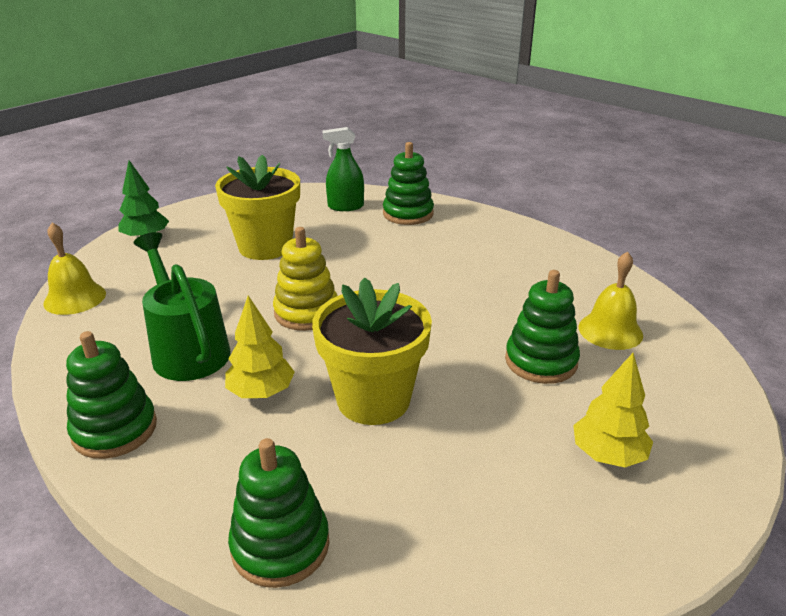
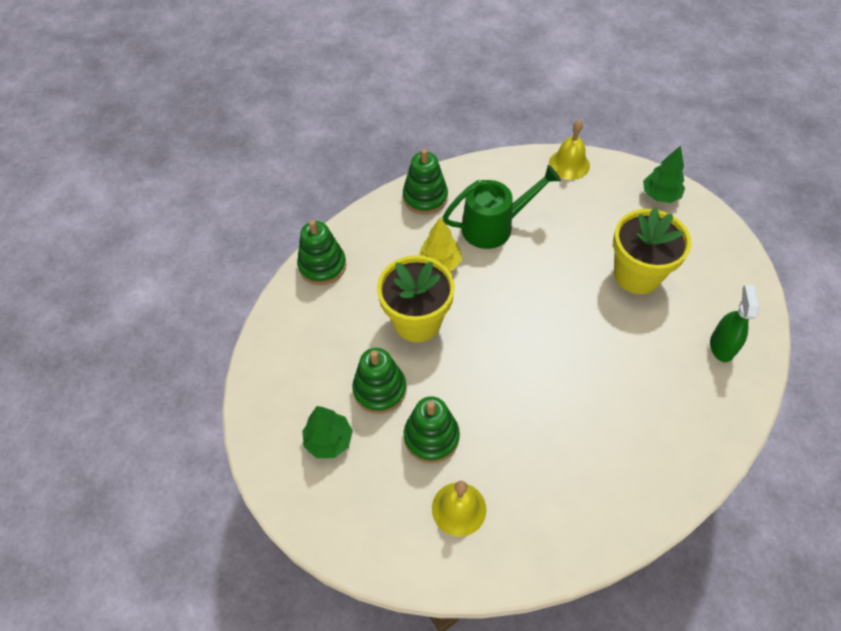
camera: 105 degrees right, 25 degrees up
yellow stacking toy [273,227,338,331] -> none
green stacking toy [383,142,434,225] -> green stacking toy moved to [352,348,406,414]
yellow tree [573,353,653,467] -> green tree [302,406,353,458]

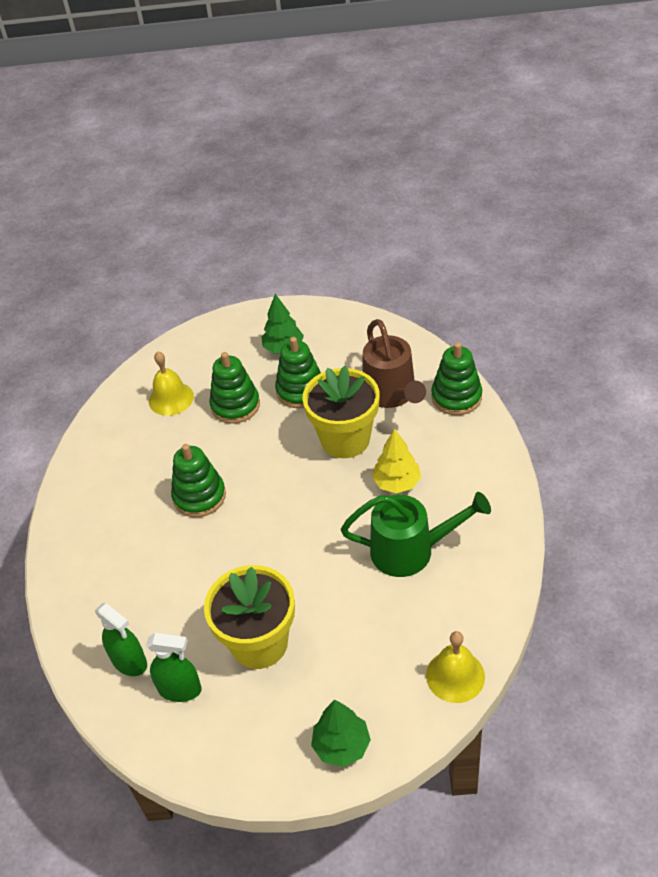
camera: 125 degrees right, 10 degrees down
green stacking toy [403,149,448,215] -> green stacking toy moved to [171,444,226,517]
green watering can [442,165,561,249] -> green watering can turned 105 degrees counterclockwise [341,492,491,577]
none -> green spray bottle [146,633,202,702]
none -> brown watering can [362,319,426,408]

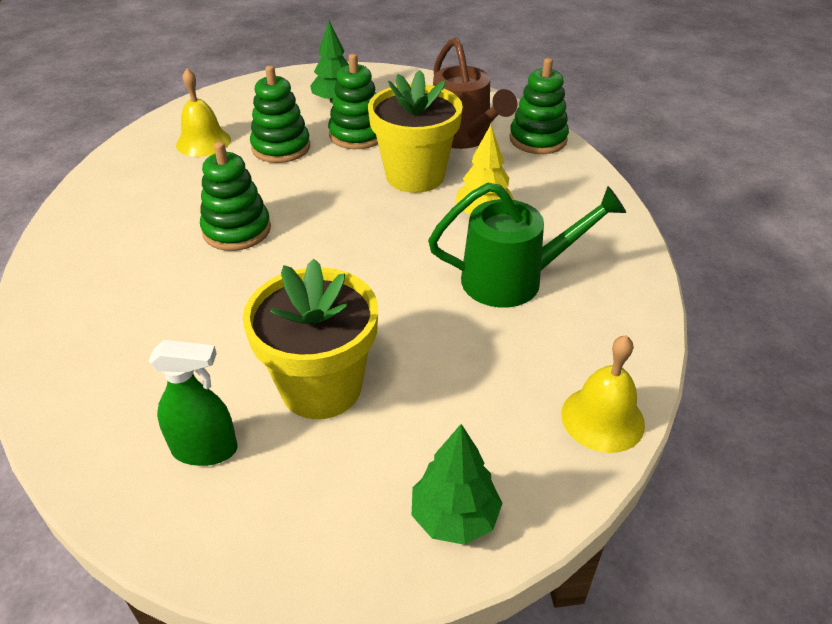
camera: 10 degrees left, 5 degrees down
green spray bottle [95,603,147,676] -> none

